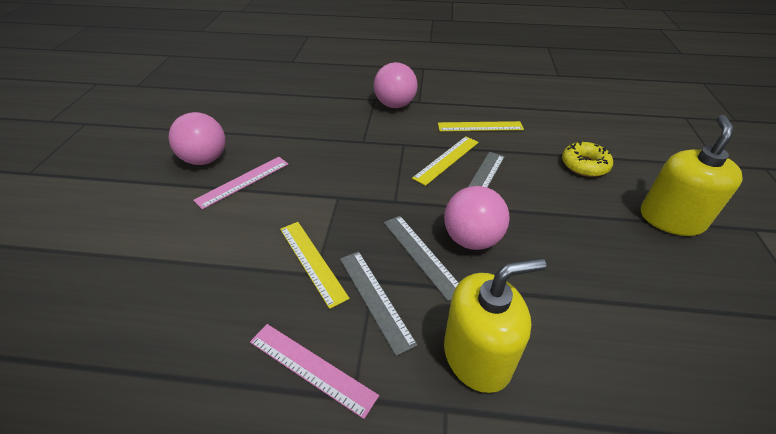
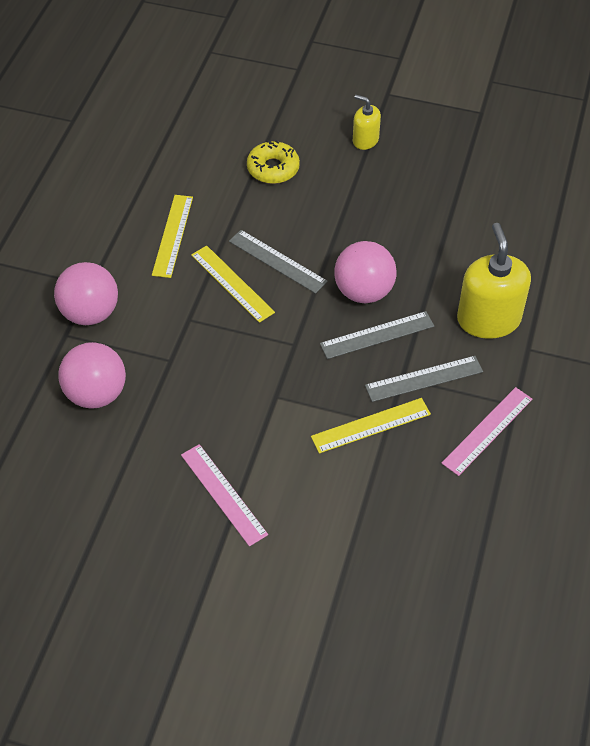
camera: 80 degrees left, 10 degrees up
pink ball [169,112,225,165] -> pink ball moved to [58,342,126,409]
yellow soap dispenser [641,115,743,236] -> yellow soap dispenser [353,95,381,150], size x0.54

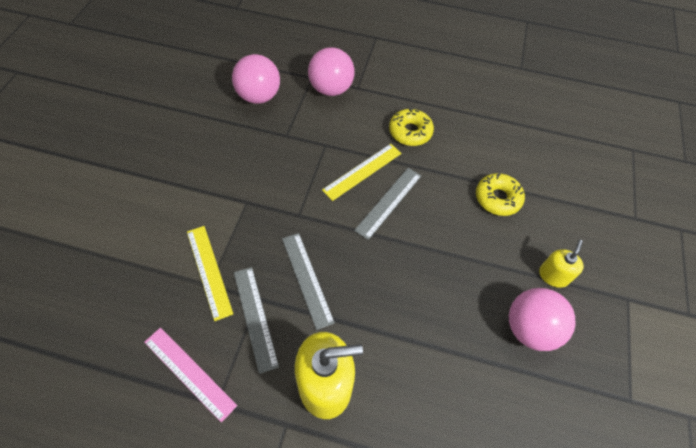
camera: 85 degrees right, 5 degrees up
yellow ruler [152,195,193,278] -> yellow donut [389,108,434,146]
pink ruler [181,444,268,547] -> none
pink ball [334,241,397,303] -> pink ball moved to [509,288,576,351]

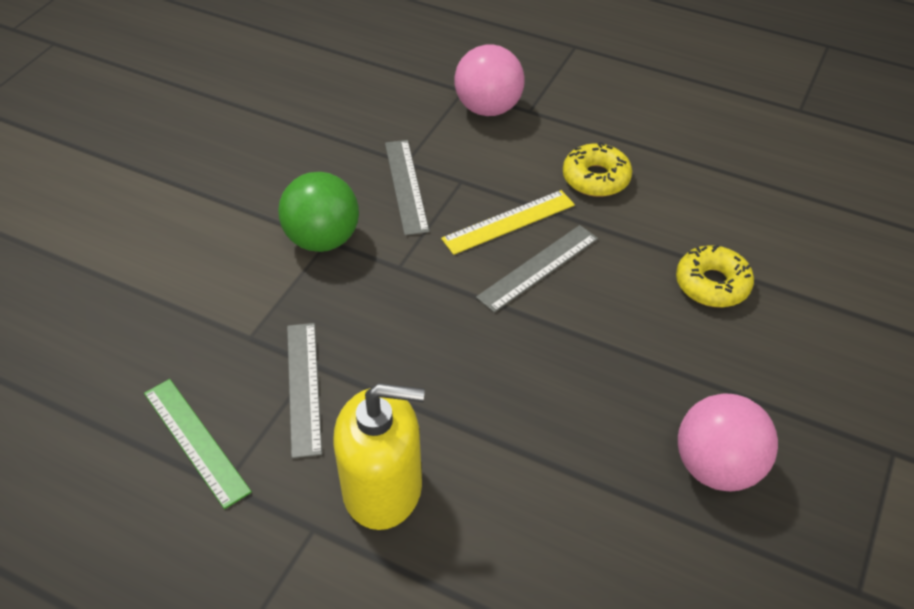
camera: 15 degrees right, 10 degrees down
pink ruler [144,328,237,423] -> green ruler [144,379,252,509]
yellow ruler [187,226,233,321] -> none
pink ball [232,54,280,104] -> none
grey ruler [282,233,335,330] -> grey ruler moved to [385,140,429,236]
yellow soap dispenser [539,240,584,288] -> none
none -> green ball [278,172,359,252]

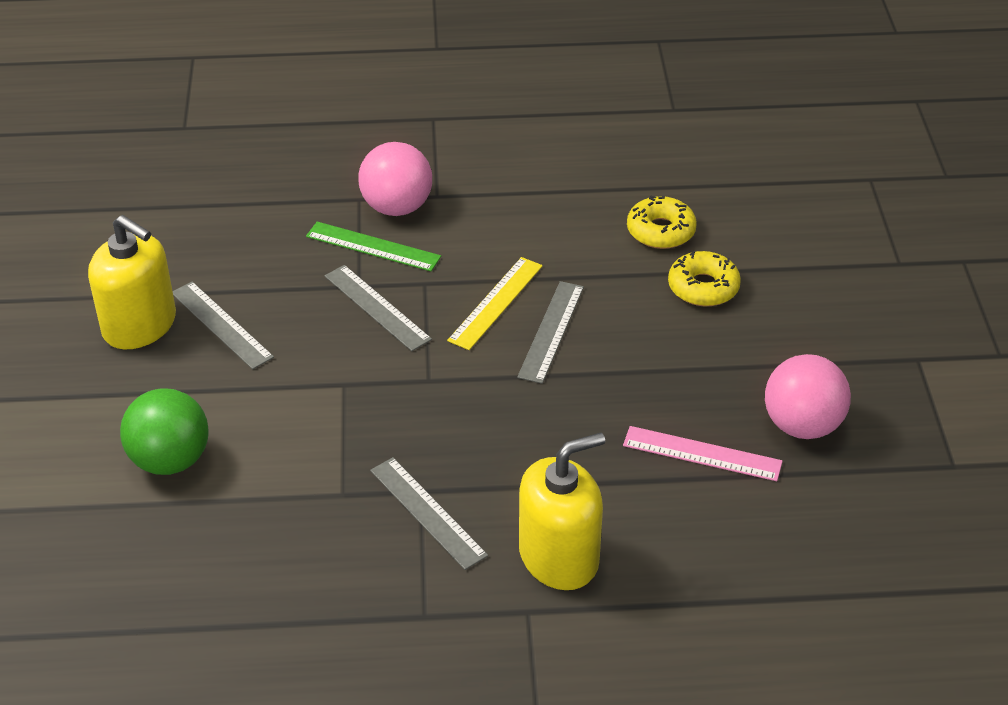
camera: 30 degrees left, 5 degrees down
green ruler [144,379,252,509] -> green ruler moved to [306,222,441,271]
green ball [278,172,359,252] -> green ball moved to [120,388,208,475]
yellow donut [563,142,632,197] -> yellow donut moved to [627,195,697,249]
none -> yellow soap dispenser [88,215,176,349]
none -> grey ruler [173,282,274,369]
none -> pink ruler [623,426,783,481]

